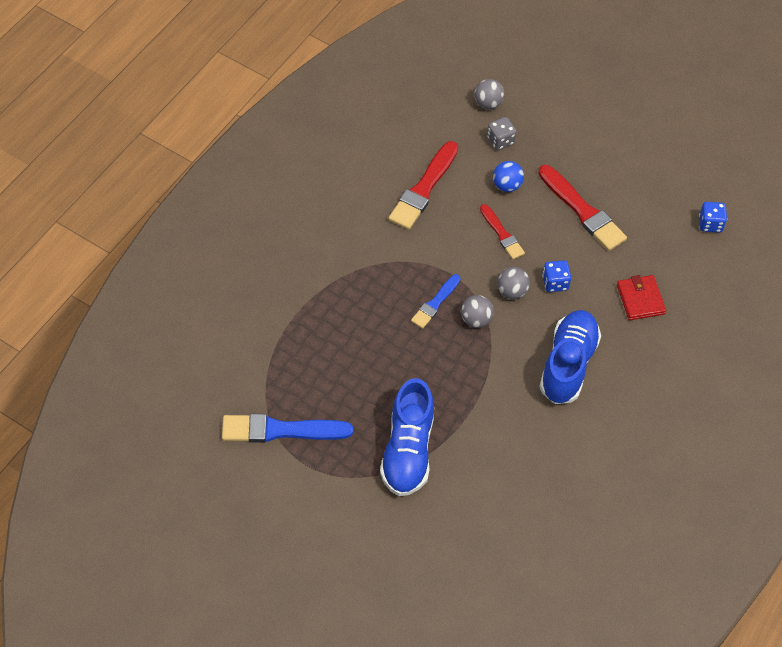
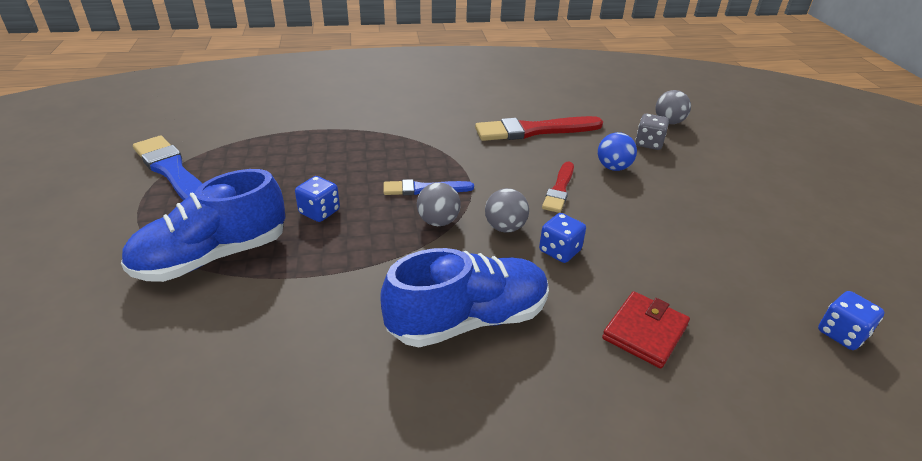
camera: 50 degrees right, 20 degrees down
red brush [538,165,627,251] -> none
none -> blue dice [295,176,340,222]

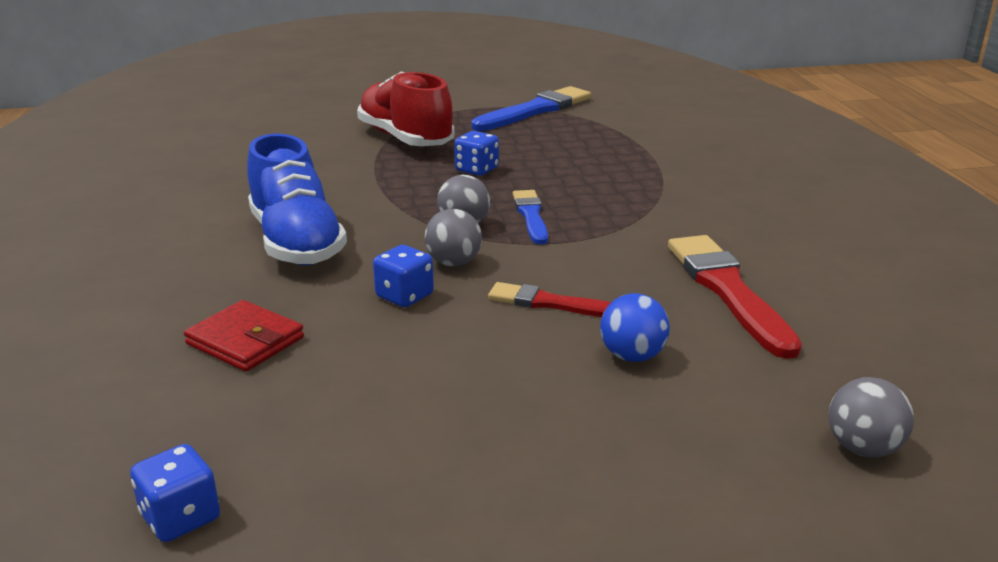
camera: 90 degrees right, 10 degrees down
blue shoe [121,169,285,282] -> red shoe [357,72,454,146]
grey dice [635,114,669,150] -> none

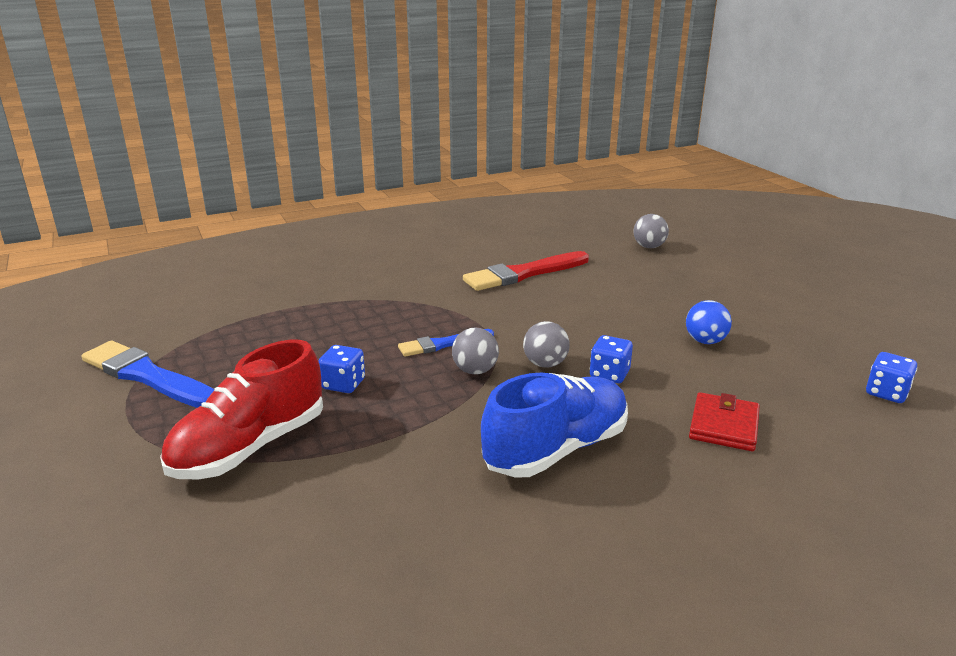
camera: 105 degrees left, 0 degrees up
red brush [488,282,611,317] -> none
blue ball [600,293,670,362] -> blue ball moved to [686,300,732,344]

